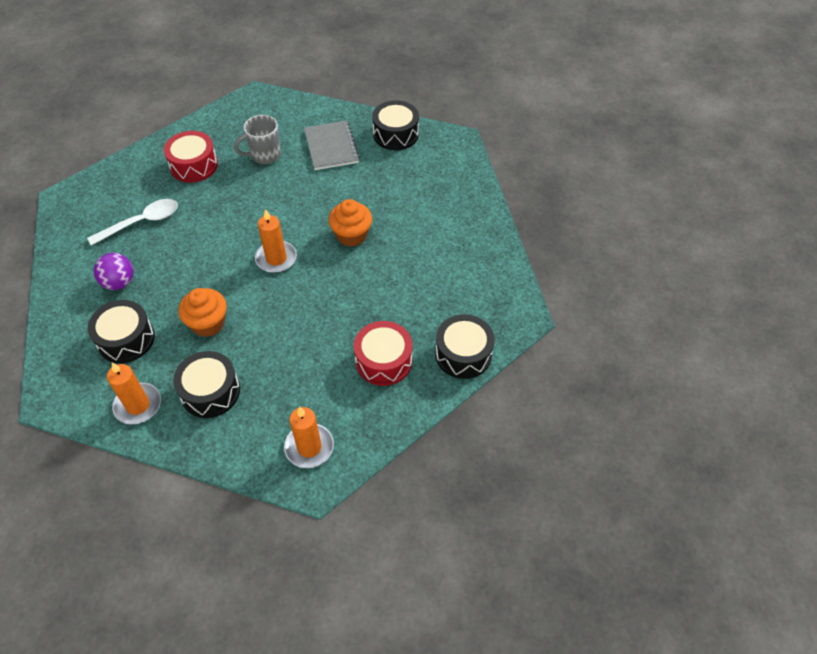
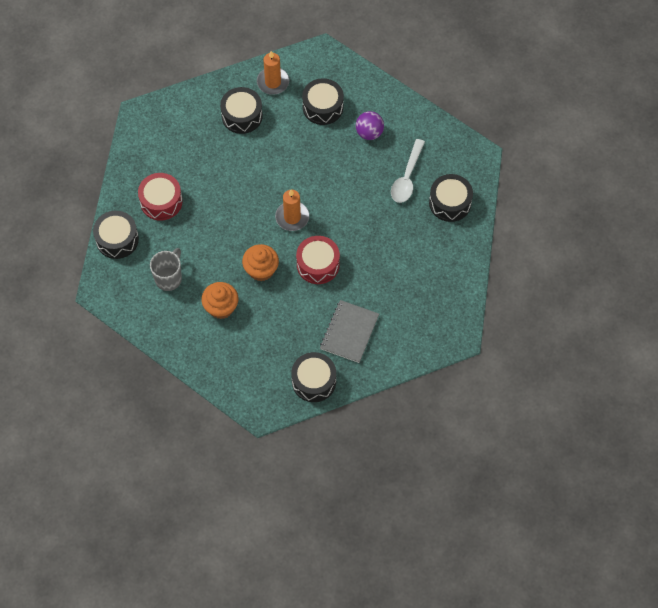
camera: 140 degrees right, 10 degrees up
red drum [164,131,218,183] -> red drum moved to [296,236,340,284]
orange cupcake [178,288,227,337] -> orange cupcake moved to [201,282,238,319]
grey mug [234,115,281,164] -> grey mug moved to [150,248,182,291]
orange candle [284,407,334,468] -> none
grey notebook [304,121,360,170] -> grey notebook turned 75 degrees clockwise [320,300,379,363]
none -> black drum [429,174,473,222]

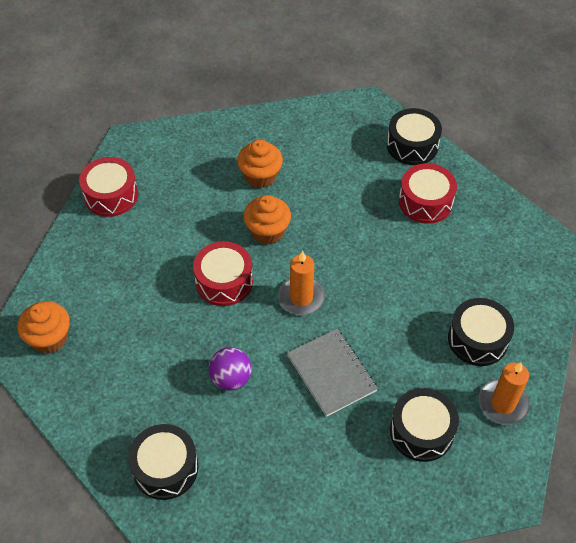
camera: 130 degrees right, 10 degrees down
grey mug [150,248,182,291] -> none
black drum [291,352,336,402] -> red drum [79,157,138,217]
grey notebook [320,300,379,363] -> grey notebook moved to [287,329,378,417]
purple ball [356,111,384,140] -> purple ball moved to [209,347,252,390]
white spoon [391,139,425,203] -> none
none -> orange cupcake [17,301,70,354]

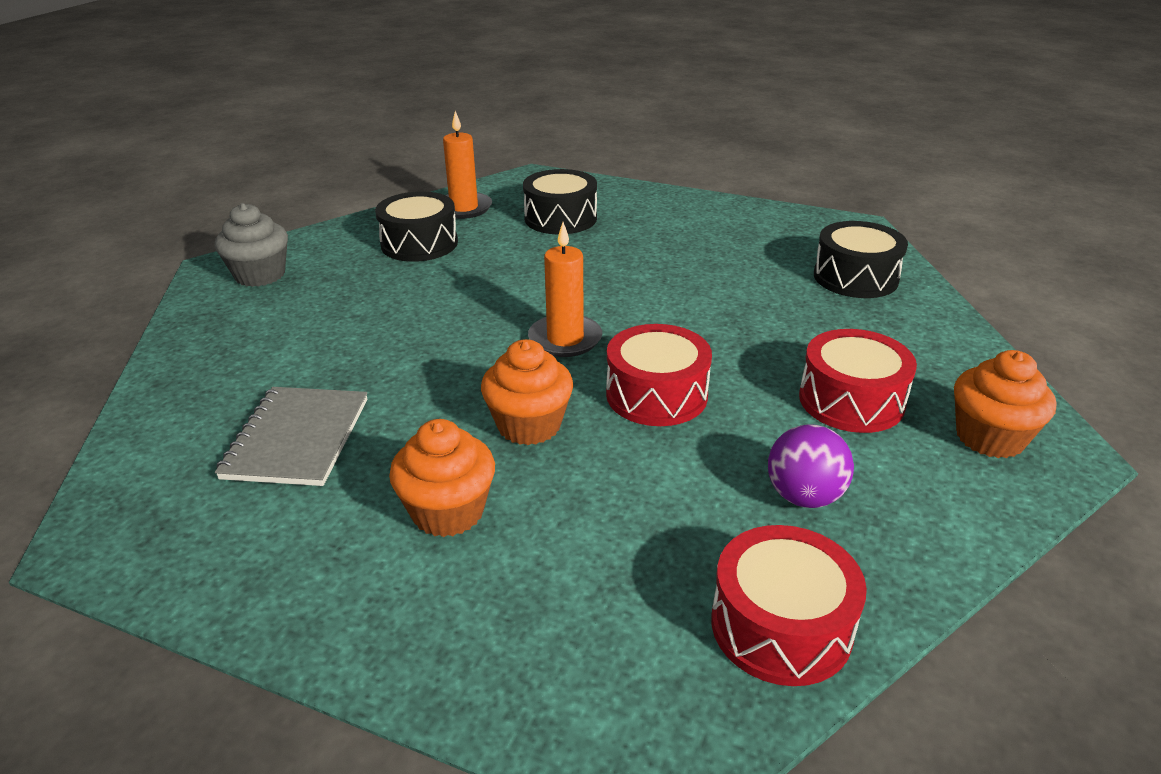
camera: 145 degrees left, 20 degrees down
purple ball [209,347,252,390] -> purple ball moved to [768,424,854,508]
grey notebook [287,329,378,417] -> grey notebook moved to [215,387,368,486]
black drum [387,108,442,165] -> none
red drum [399,163,457,224] -> red drum moved to [799,329,917,433]
none -> grey cupcake [215,203,288,287]

